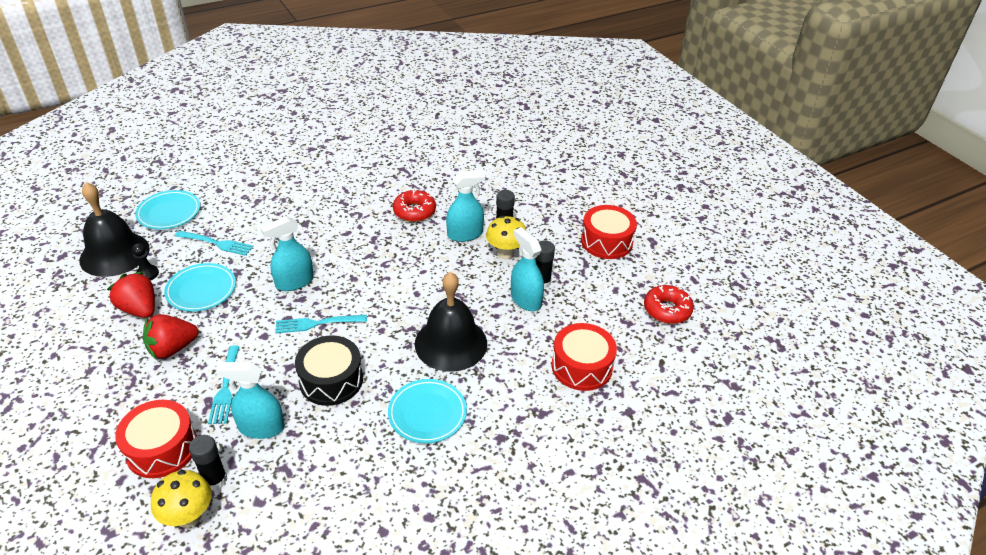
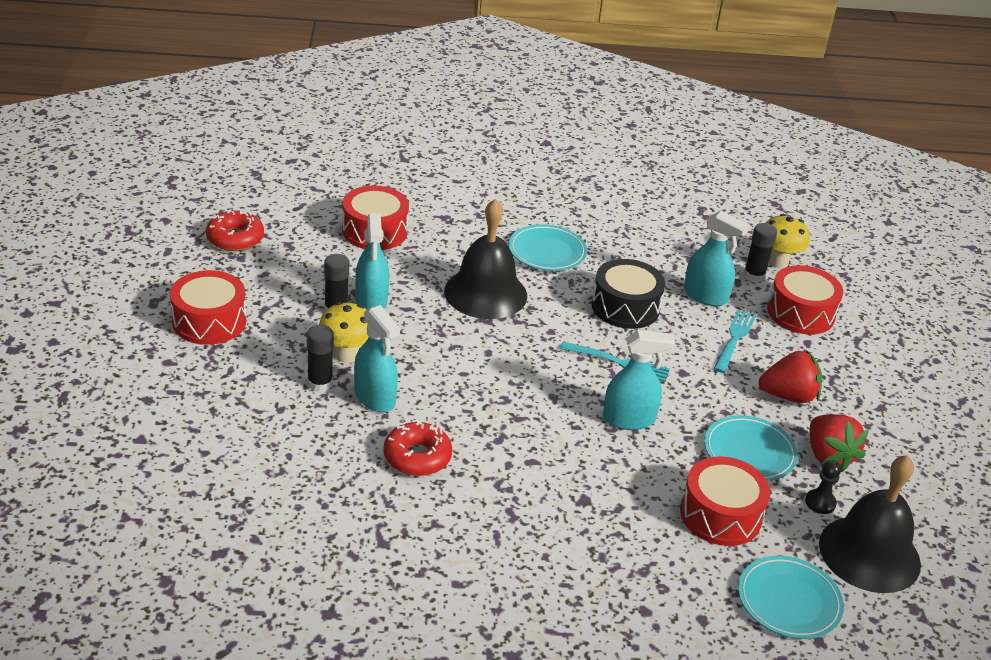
camera: 155 degrees left, 5 degrees down
turquoise fork [175,231,253,256] -> red drum [680,456,771,546]
turquoise spray bottle [446,170,486,242] -> turquoise spray bottle turned 135 degrees counterclockwise [354,305,400,412]

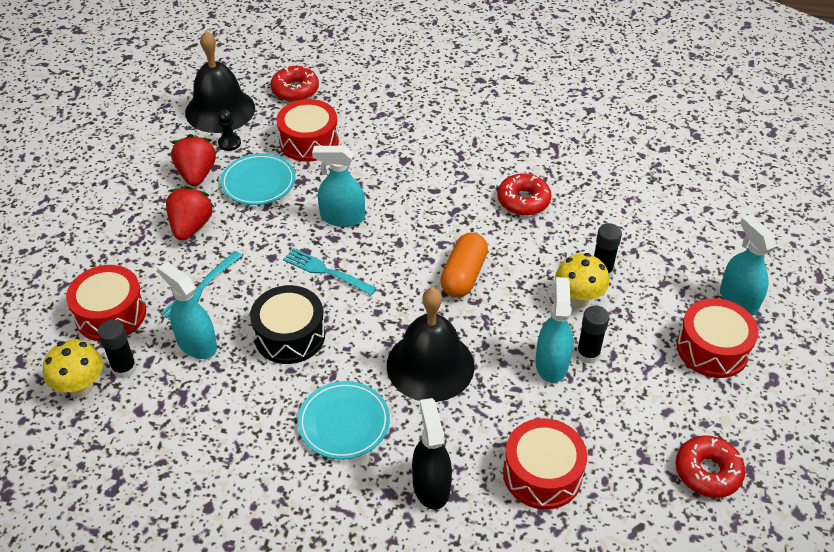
camera: 165 degrees left, 10 degrees up
turquoise spray bottle [354,305,400,412] -> turquoise spray bottle moved to [720,215,776,315]
turquoise plate [738,556,844,639] -> red donut [271,66,319,102]
red strawberry [759,350,822,403] -> red strawberry turned 90 degrees clockwise [166,186,215,240]
none -> black spray bottle [412,398,452,510]
none -> orange capsule [440,233,488,297]

